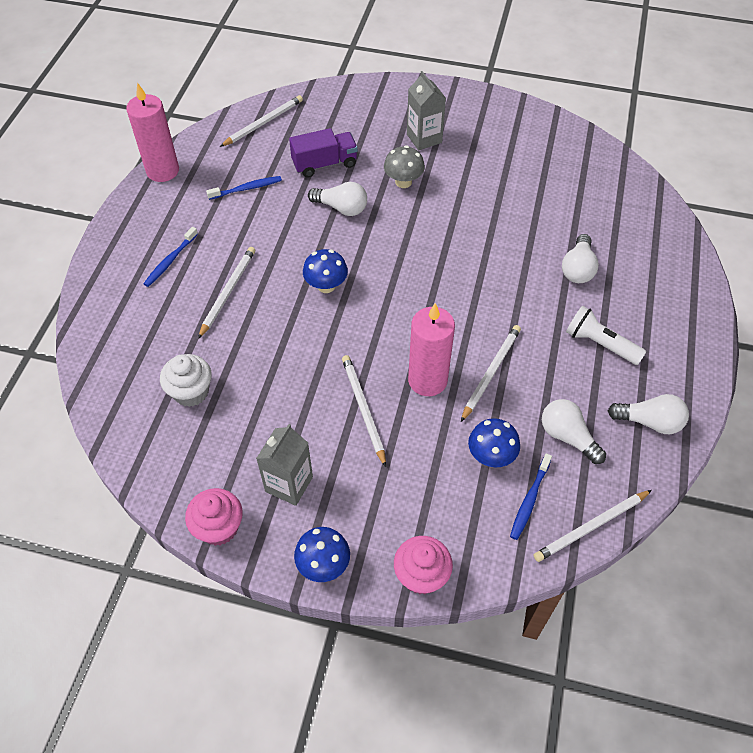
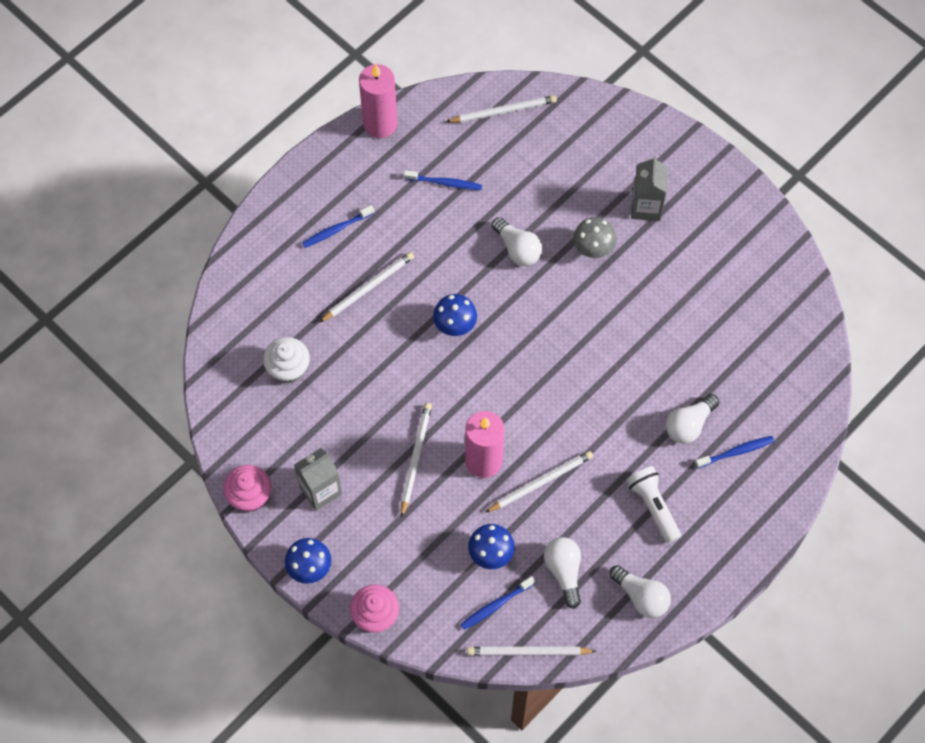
camera: 30 degrees right, 10 degrees up
purple truck [289,128,358,177] -> none
none -> blue toothbrush [695,436,774,468]

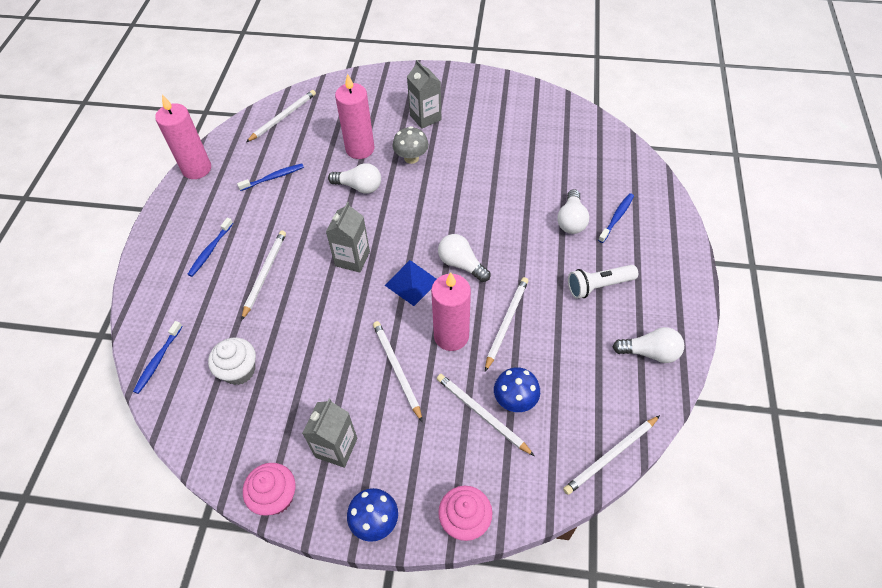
camera: 35 degrees left, 10 degrees down
blue mushroom [433,294,477,336] -> grey carton [326,202,370,272]
blue toothbrush [460,576,536,630] -> blue toothbrush moved to [133,321,183,394]
white light bulb [544,537,581,609] -> white light bulb moved to [438,234,491,282]
white flashlight [627,466,681,543] -> white flashlight turned 45 degrees counterclockwise [568,265,638,299]
none -> pink candle [335,73,374,159]
none -> blue pyramid [385,260,436,306]
none -> white pencil [437,374,534,456]

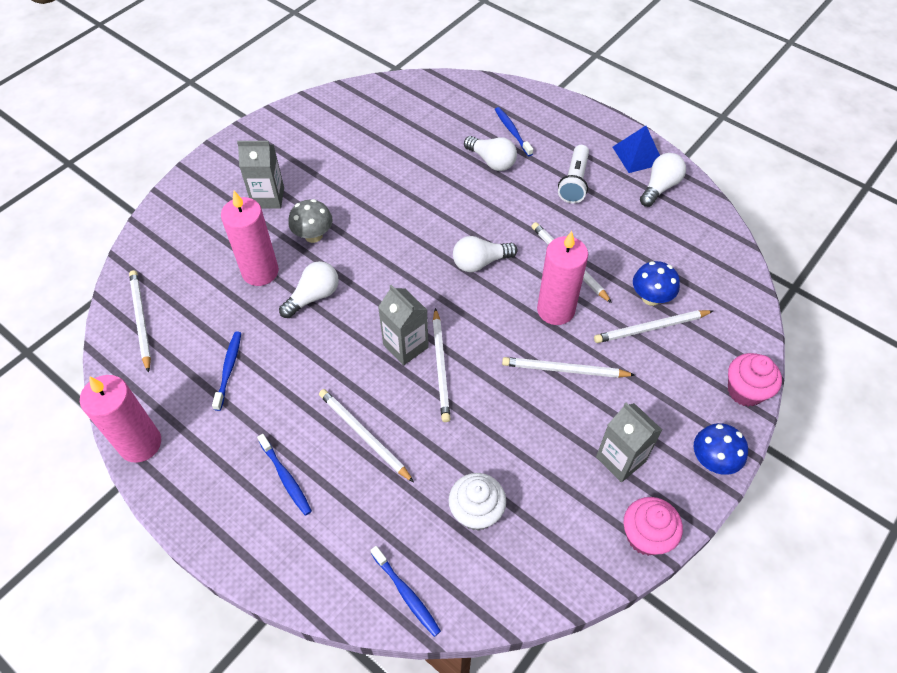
camera: 60 degrees left, 0 degrees up
blue pyramid [385,260,436,306] -> blue pyramid moved to [613,126,660,173]
white pencil [563,415,660,495] -> white pencil moved to [433,308,451,422]

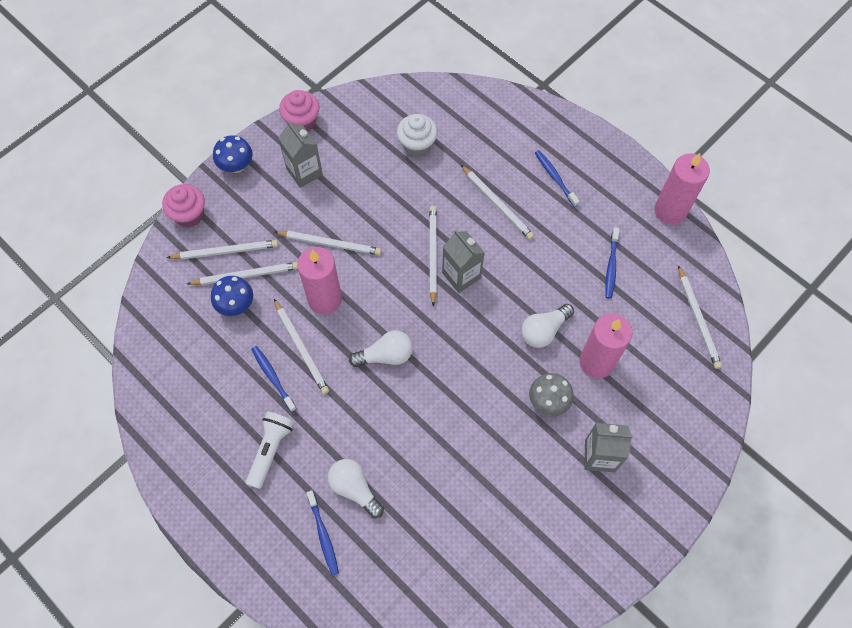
camera: 175 degrees left, 10 degrees up
blue toothbrush [371,546,441,637] -> blue toothbrush moved to [251,346,297,412]
blue pyramid [613,126,660,173] -> none
white light bulb [640,153,686,207] -> none
none -> white pencil [167,240,278,260]

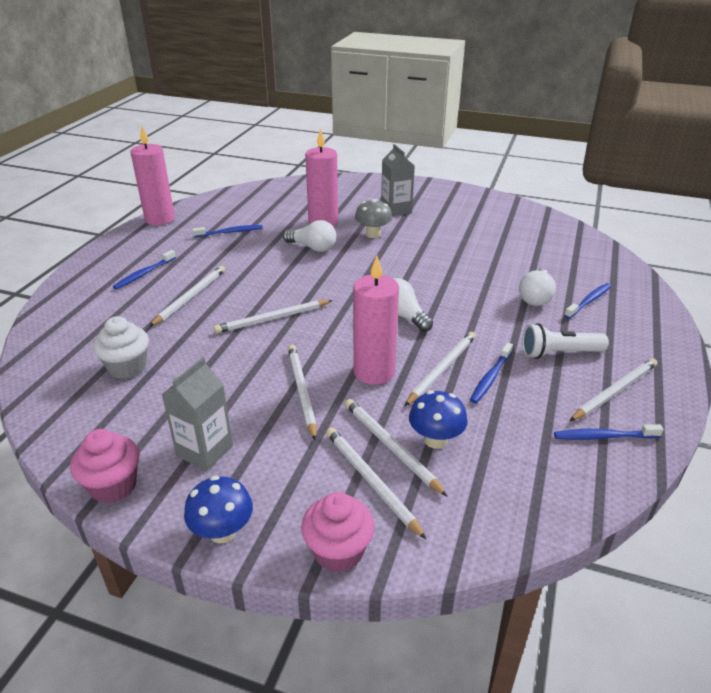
camera: 115 degrees left, 30 degrees down
grey carton [442,230,485,293] -> none
white pencil [678,265,722,369] -> white pencil moved to [570,358,657,421]
none -> blue toothbrush [554,424,664,440]

